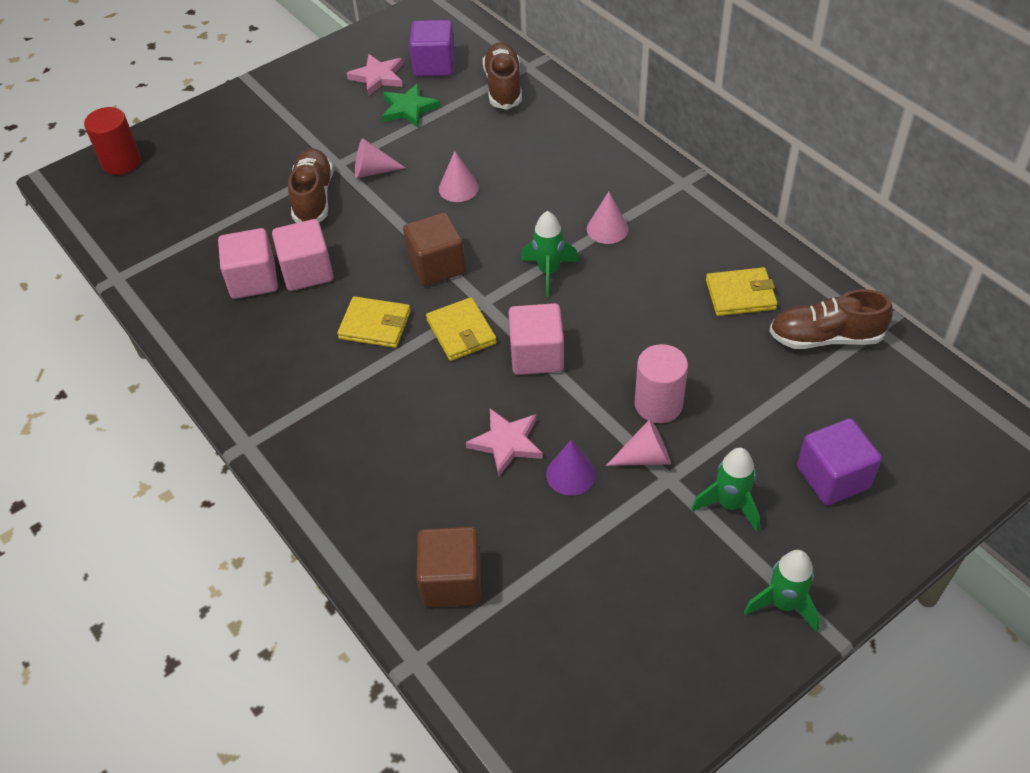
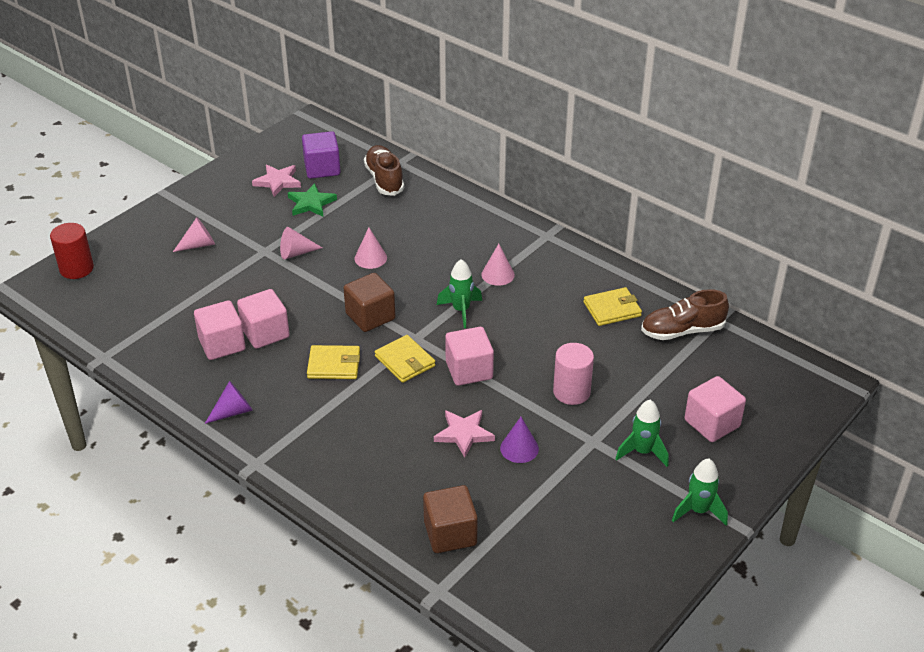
camera: 15 degrees left, 10 degrees down
brown shoe [288,148,333,223] -> none
pink cone [606,419,671,466] -> pink cone moved to [173,217,215,252]
purple cube [797,418,882,505] -> pink cube [684,376,746,442]
none -> purple cone [205,381,253,424]

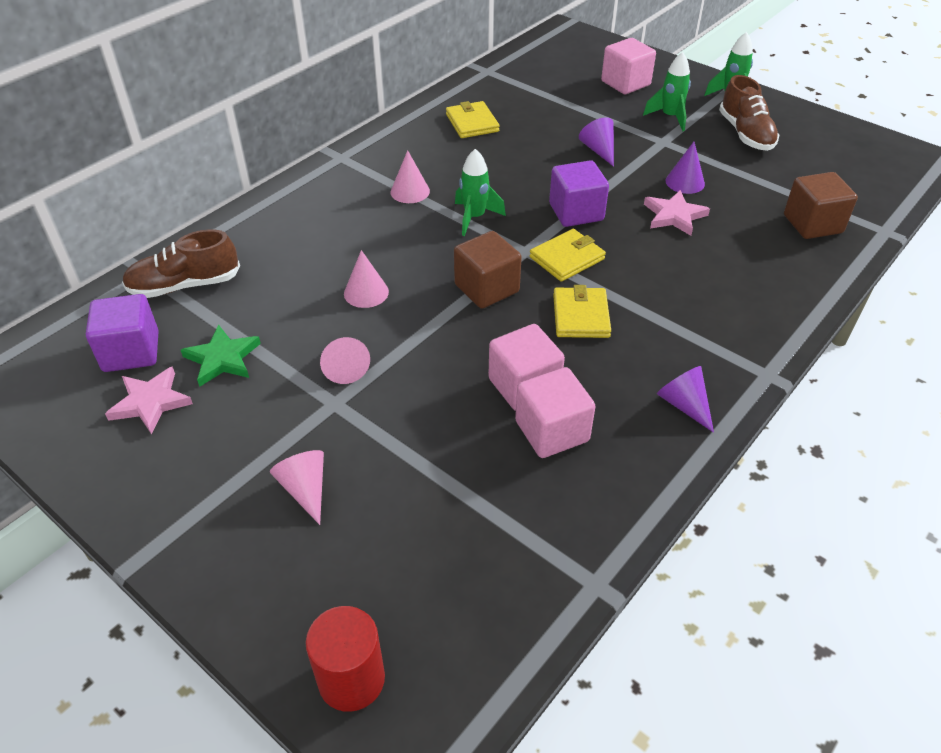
camera: 90 degrees left, 5 degrees up
pink cube [445,327,494,386] -> purple cube [549,160,609,227]
pink cylinder [553,343,594,405] -> purple cone [579,117,614,167]
brown shoe [641,289,729,340] -> brown shoe moved to [719,75,779,151]

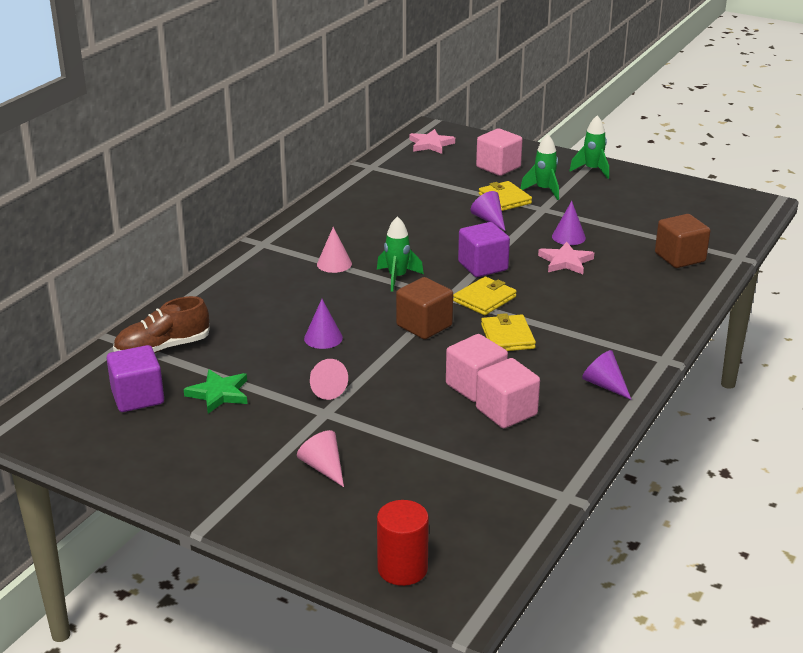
camera: 10 degrees left, 15 degrees down
pink star [105,366,193,434] -> pink star moved to [409,129,455,154]
pink cone [344,250,389,308] -> purple cone [304,299,343,349]
yellow wallet [446,101,499,138] -> yellow wallet moved to [479,181,532,211]
brown shoe [719,75,779,151] -> none

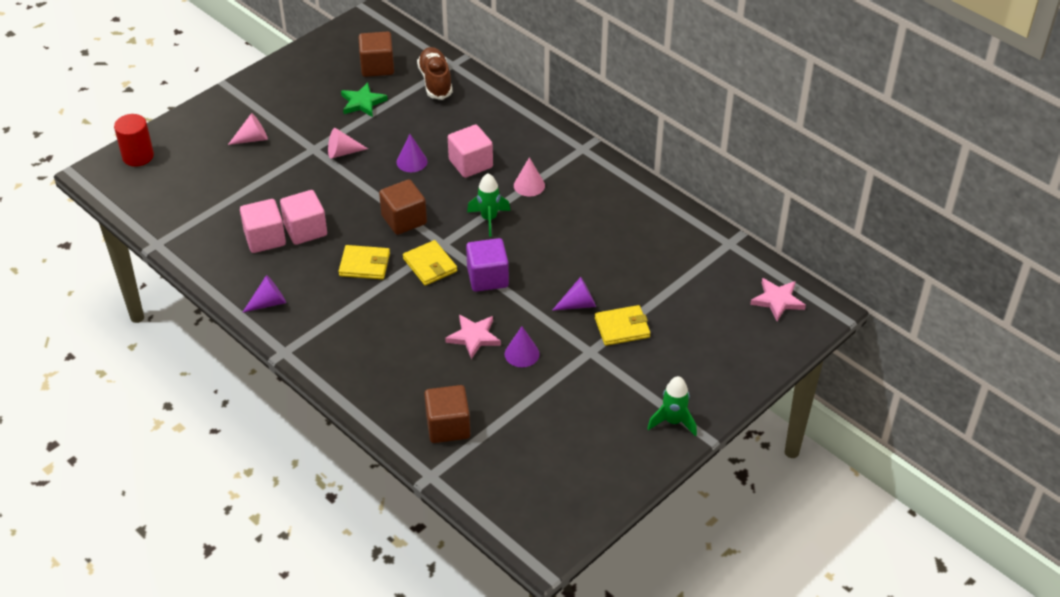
camera: 105 degrees right, 15 degrees up
purple cube [106,345,164,412] -> brown cube [359,31,394,77]
pink cube [476,128,523,176] -> pink cube moved to [448,125,493,178]
green rocket [520,134,559,200] -> none

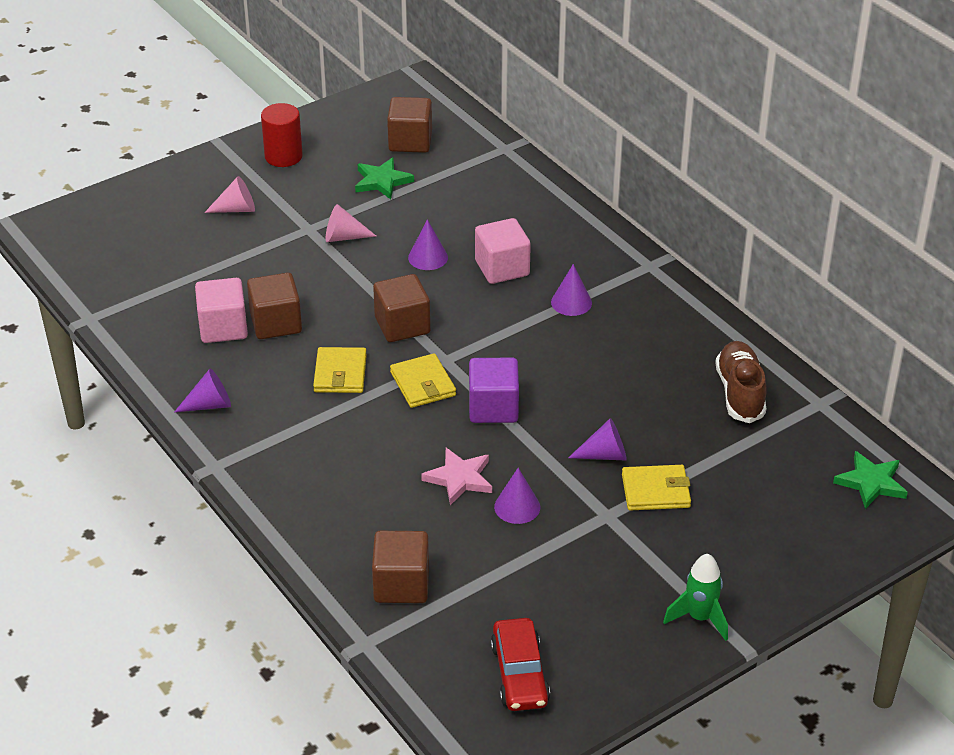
camera: 10 degrees right, 5 degrees down
red cylinder [114,114,154,167] -> red cylinder moved to [261,103,303,167]
pink cube [280,190,327,245] -> brown cube [247,273,302,339]
yellow wallet [339,245,390,280] -> yellow wallet turned 75 degrees clockwise [313,347,367,393]
brown shoe [417,47,453,100] -> brown shoe moved to [715,341,767,423]
green rocket [467,173,511,237] -> none
pink cone [514,157,545,196] -> purple cone [551,264,592,316]
pink star [750,278,806,321] -> green star [833,451,908,509]
none -> red car [491,618,550,711]

